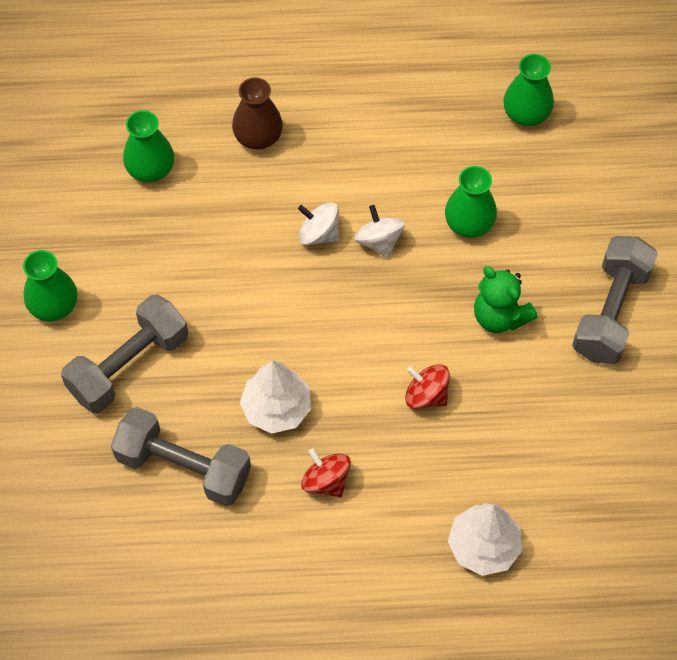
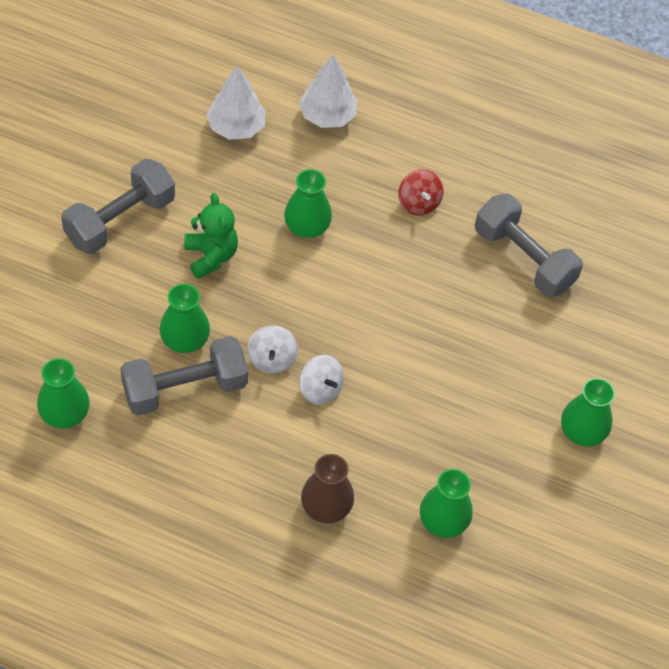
camera: 160 degrees left, 5 degrees down
grey dumbbell [61,295,188,413] -> grey dumbbell moved to [120,336,248,416]
white tree [240,360,311,434] -> white tree moved to [206,66,266,140]
red spinning top [405,364,450,409] -> green vase [284,169,332,238]

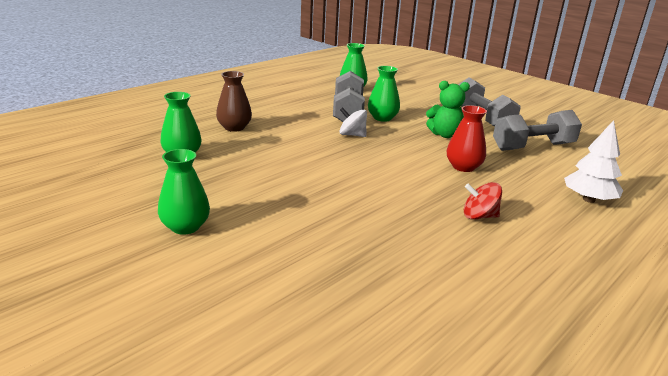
camera: 115 degrees right, 30 degrees down
white tree [206,66,266,140] -> none
green vase [284,169,332,238] -> red vase [447,105,487,172]
white spinning top [299,355,344,405] -> none
grey dumbbell [475,194,583,297] -> grey dumbbell moved to [493,110,582,151]

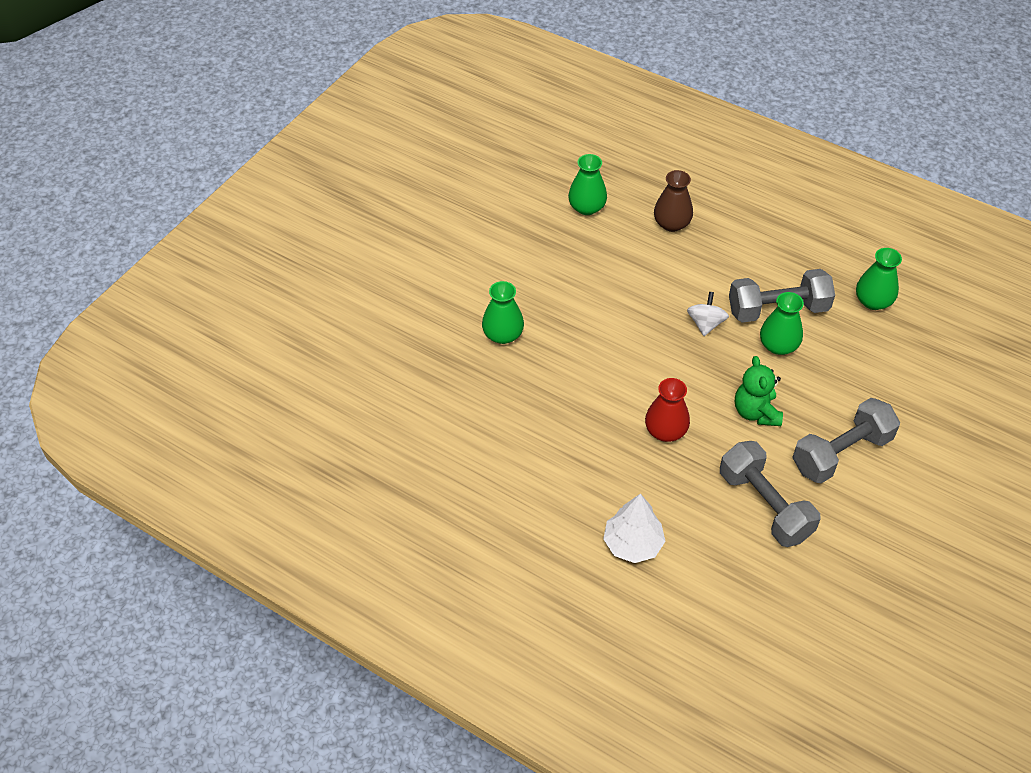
camera: 80 degrees right, 25 degrees up
green vase [158,149,210,235] -> green vase moved to [482,281,524,344]
red spinning top [464,182,502,220] -> none

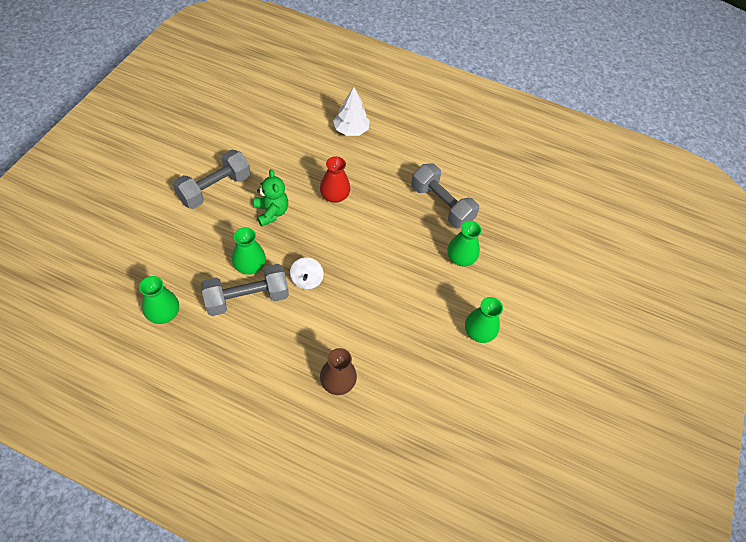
camera: 165 degrees right, 5 degrees up
green vase [568,154,607,215] -> green vase moved to [465,297,503,343]
grey dumbbell [720,441,820,547] -> grey dumbbell moved to [411,163,479,229]

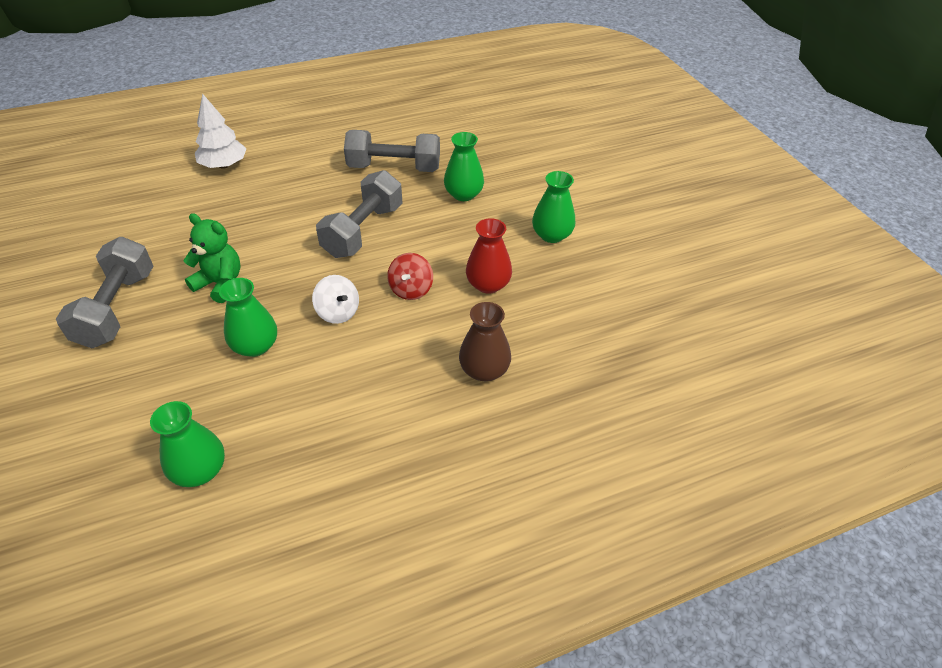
camera: 40 degrees left, 10 degrees down
grey dumbbell [201,264,289,316] -> grey dumbbell moved to [316,170,403,258]
red vase [320,157,350,203] -> red vase moved to [466,218,512,294]
none -> red spinning top [387,253,433,300]

